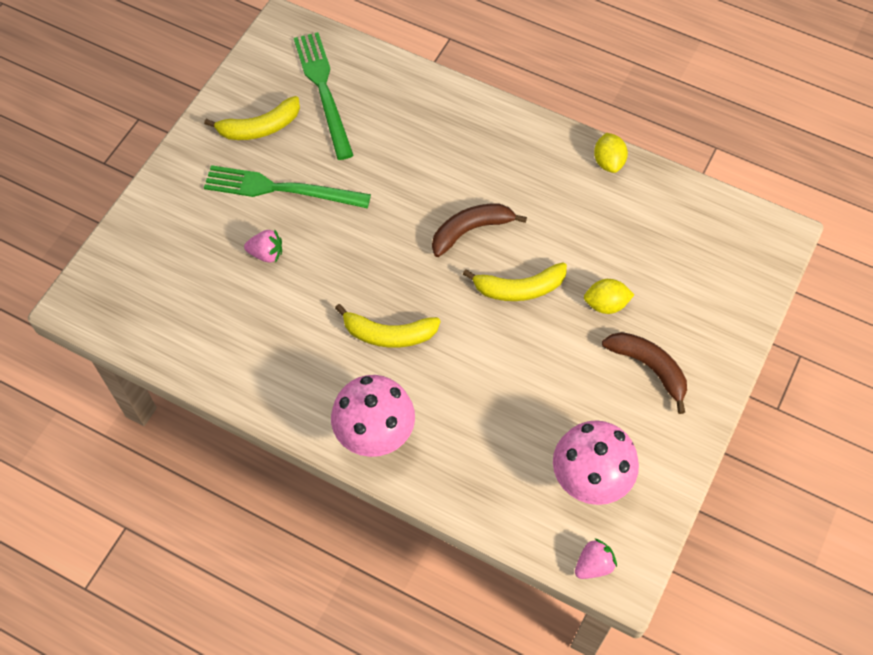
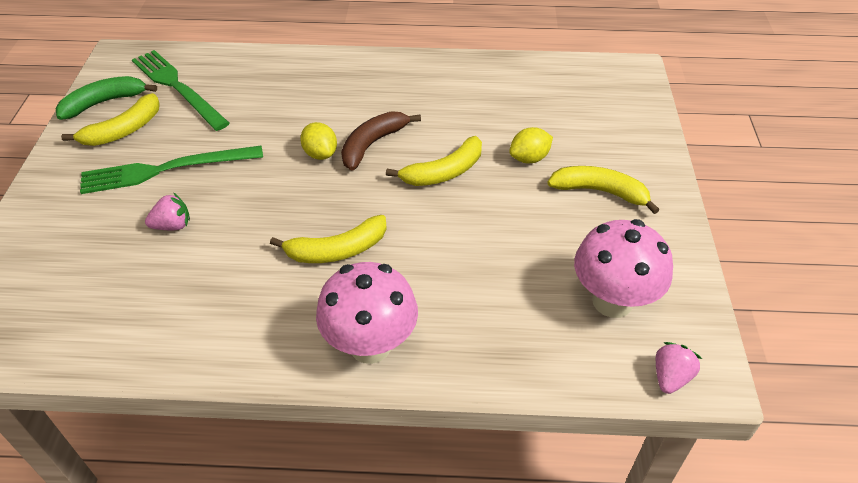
camera: 25 degrees left, 15 degrees down
yellow lemon [594,133,628,173] -> yellow lemon moved to [300,122,337,160]
brown banana [602,332,687,414] -> yellow banana [547,166,659,214]
none -> green banana [56,76,157,120]

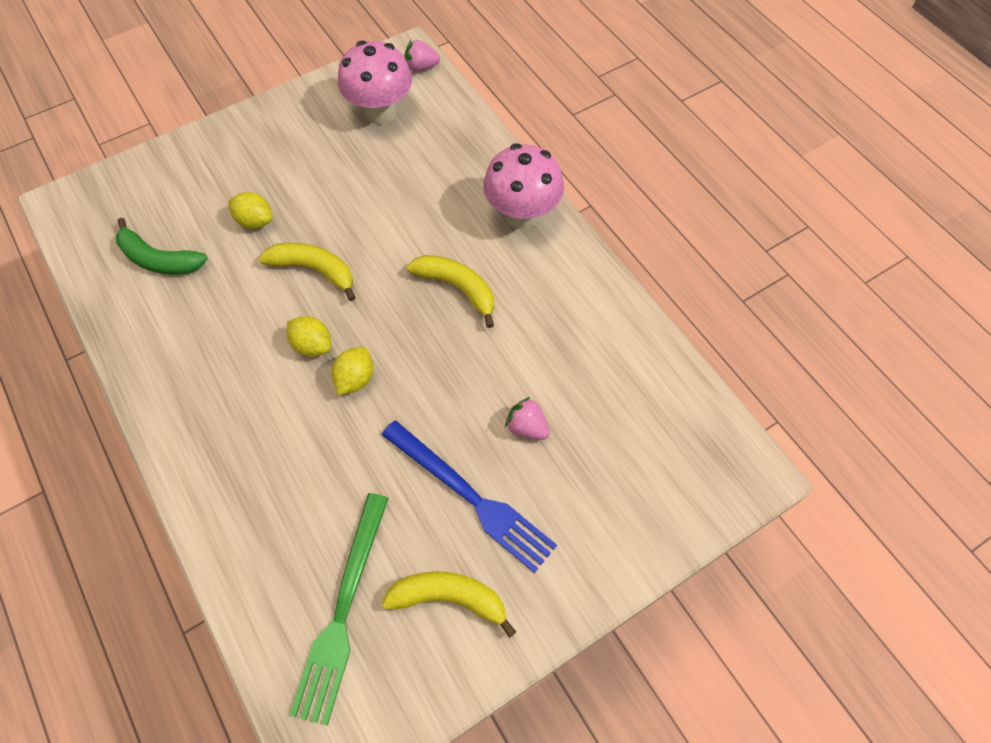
camera: 125 degrees left, 15 degrees up
green banana [56,76,157,120] -> green banana moved to [116,218,208,275]
green fork [80,146,263,194] -> blue fork [382,420,557,573]
brown banana [341,111,421,170] -> yellow lemon [287,316,331,357]
yellow banana [547,166,659,214] -> none

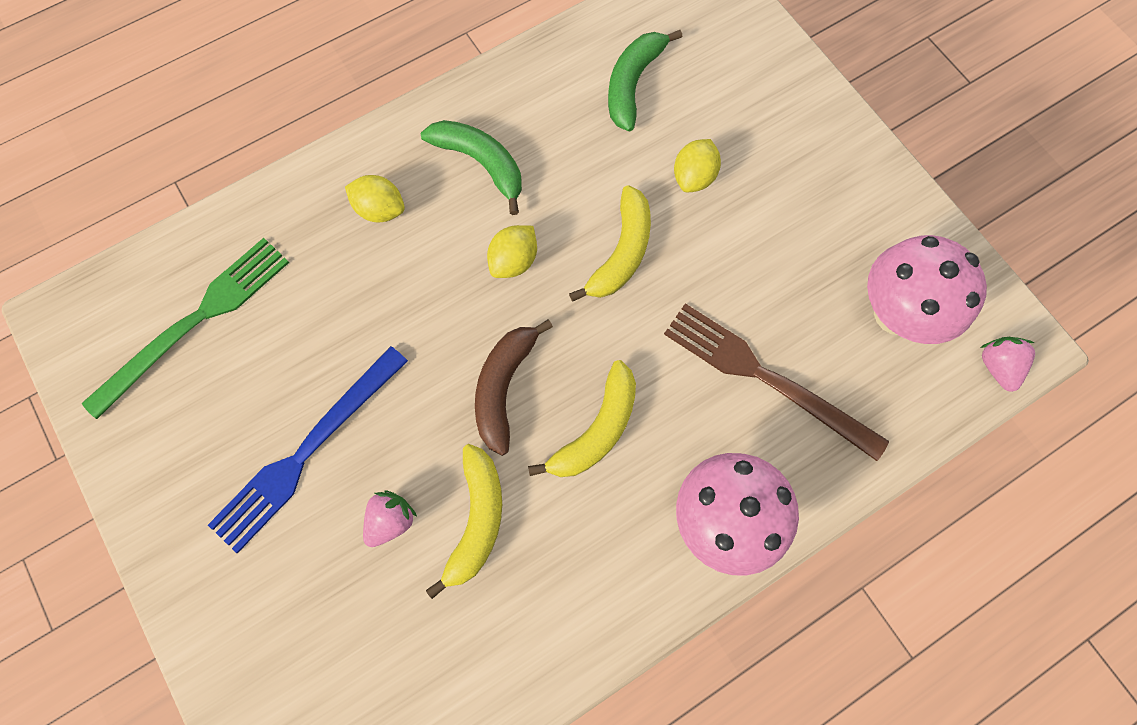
camera: 90 degrees right, 10 degrees up
green fork [289,493,389,726] -> green fork turned 120 degrees clockwise [82,238,289,419]
yellow lemon [332,347,373,395] -> yellow lemon moved to [345,175,405,222]
yellow banana [382,571,516,638] -> yellow banana moved to [426,444,502,599]
none -> green banana [421,120,522,215]
none -> brown banana [475,320,553,456]
none -> brown fork [664,303,889,461]

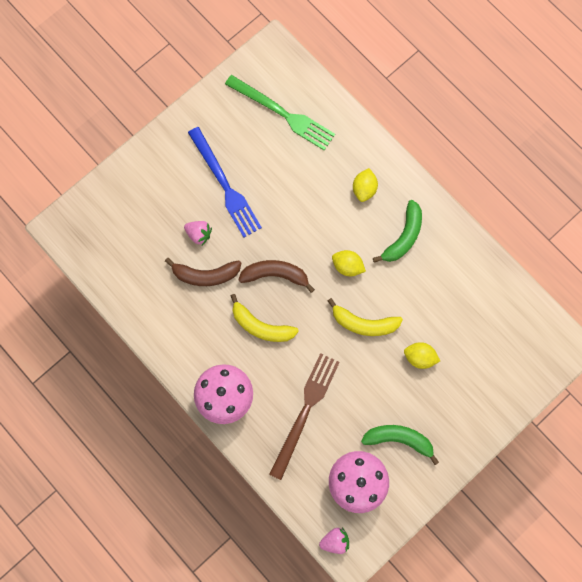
camera: 80 degrees right, 5 degrees up
blue fork [208,346,408,553] -> blue fork turned 150 degrees counterclockwise [188,127,262,237]
yellow banana [426,444,502,599] -> brown banana [165,258,241,286]
green banana [608,30,682,131] -> green banana moved to [361,425,439,465]

